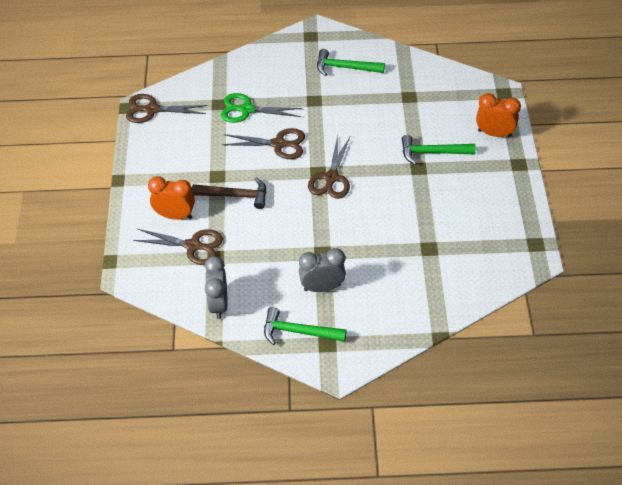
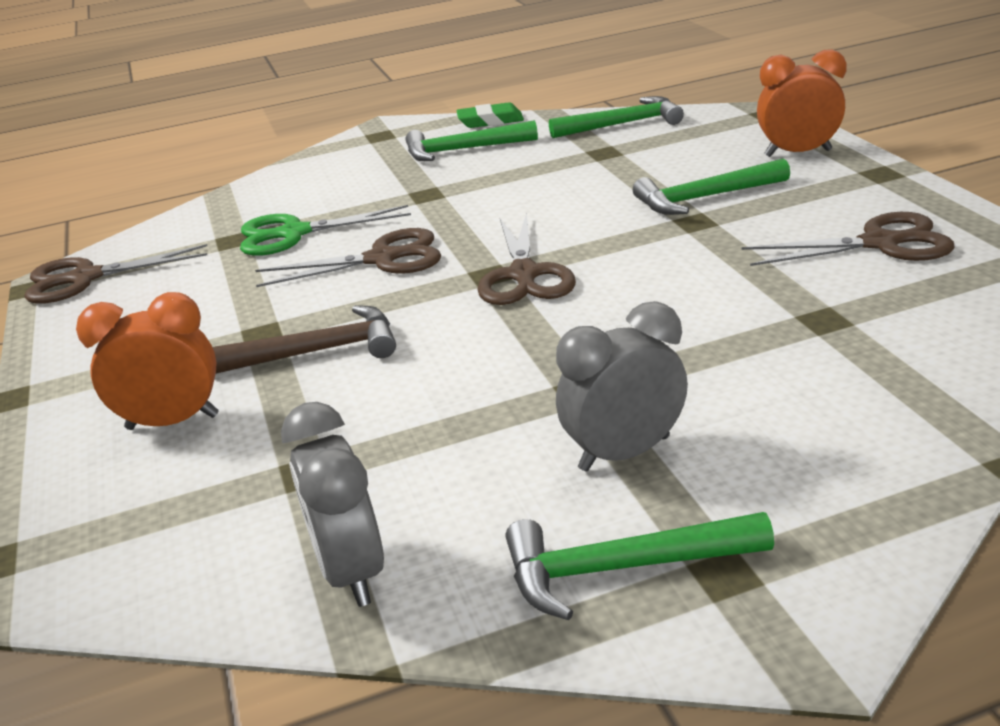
camera: 15 degrees left, 20 degrees down
brown scissors [133,229,223,265] -> brown scissors moved to [742,212,954,266]
none -> green eraser [456,102,524,128]
none -> green hammer [549,96,684,138]

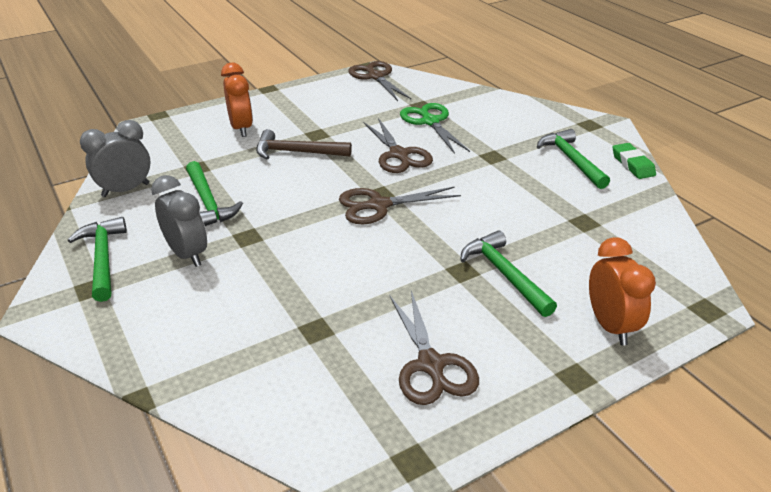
camera: 75 degrees right, 5 degrees up
brown hammer [212,305,396,374] -> brown hammer turned 120 degrees clockwise [256,129,352,159]
green hammer [549,96,684,138] -> green hammer moved to [186,161,243,226]

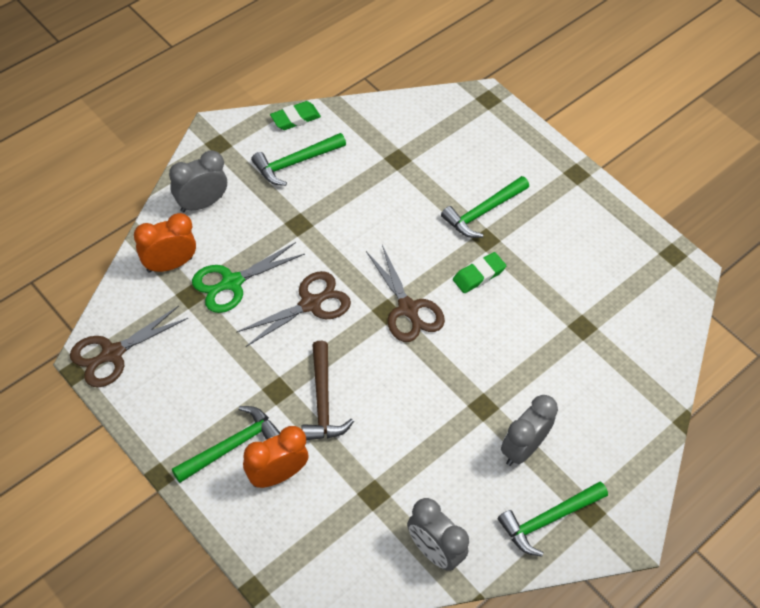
camera: 105 degrees left, 20 degrees up
green hammer [186,161,243,226] -> green hammer moved to [172,406,280,483]
brown scissors [389,291,479,405] -> none
orange clock [589,237,656,346] -> orange clock moved to [134,213,196,273]
none -> grey clock [169,150,227,212]
none -> green eraser [453,252,506,293]

